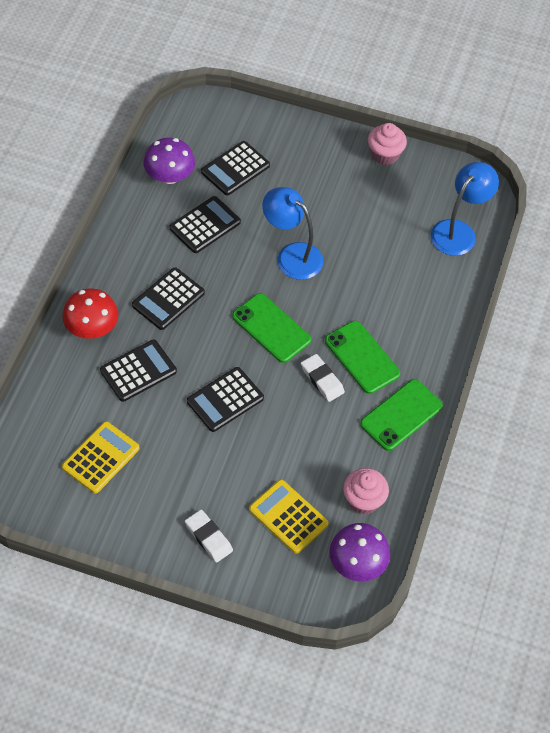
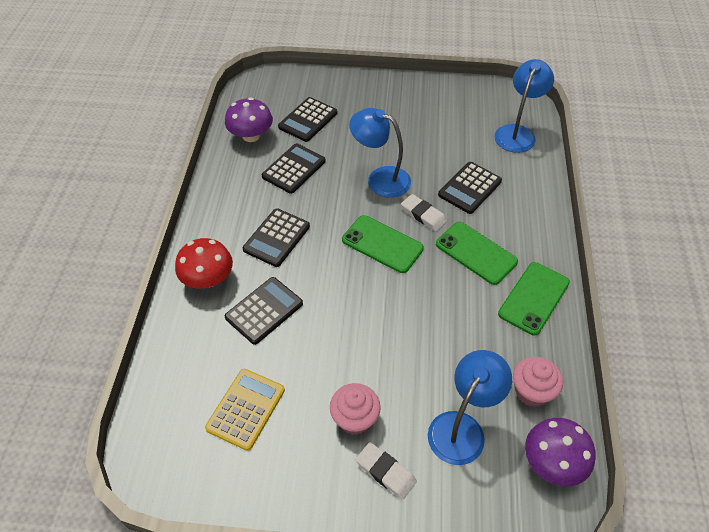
camera: 10 degrees left, 5 degrees down
black calculator [187,367,264,432] -> black calculator moved to [438,162,502,214]
yellow calculator [249,480,329,554] -> blue lamp [428,350,512,465]
white eraser [301,354,345,402] -> white eraser moved to [401,194,447,231]
pink cupcake [368,123,407,165] -> pink cupcake moved to [330,383,381,435]

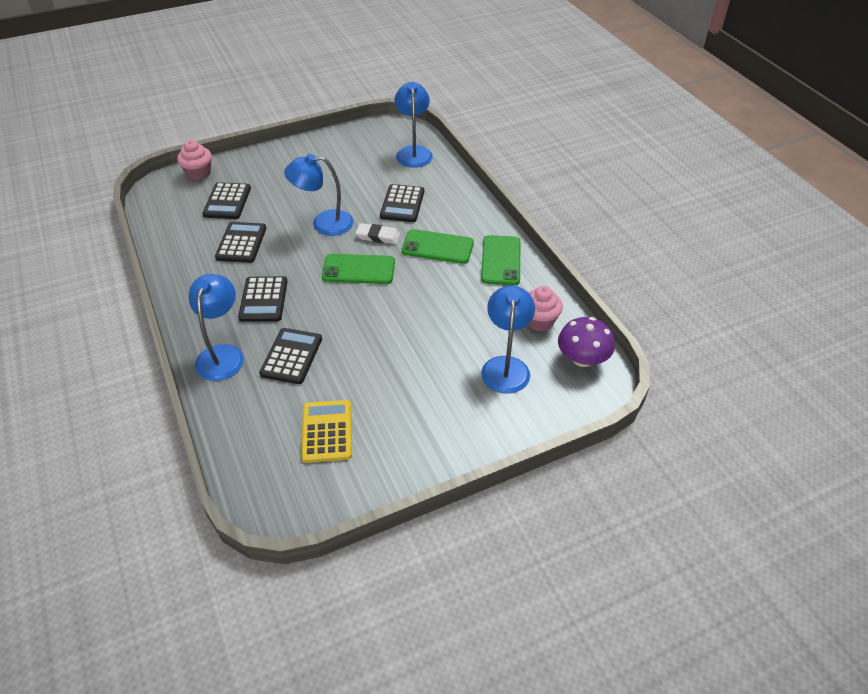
camera: 30 degrees left, 5 degrees down
red mushroom [175,238,233,289] -> blue lamp [189,274,244,381]
purple mushroom [225,98,273,142] -> none
pink cupcake [330,383,381,435] -> pink cupcake moved to [177,140,212,180]
white eraser [356,442,417,500] -> none

